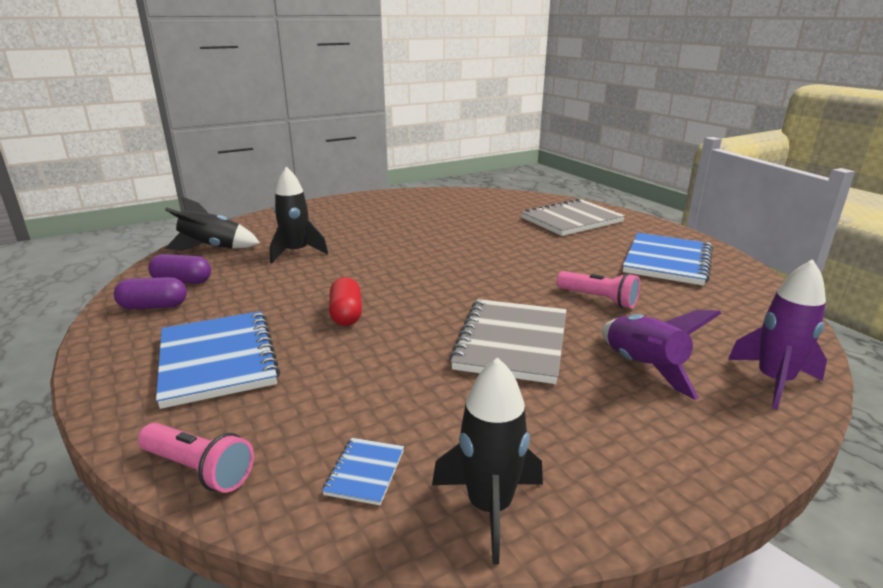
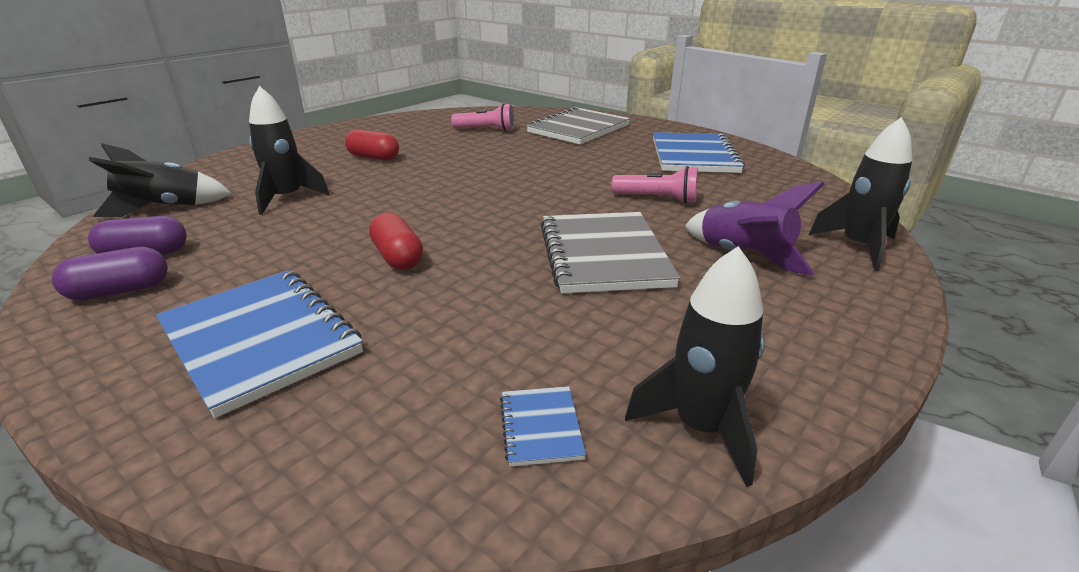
camera: 20 degrees left, 5 degrees up
pink flashlight [138,423,254,493] -> pink flashlight moved to [451,103,514,132]
purple rocket [728,259,827,409] -> black rocket [809,117,912,271]
none -> red capsule [345,129,399,161]

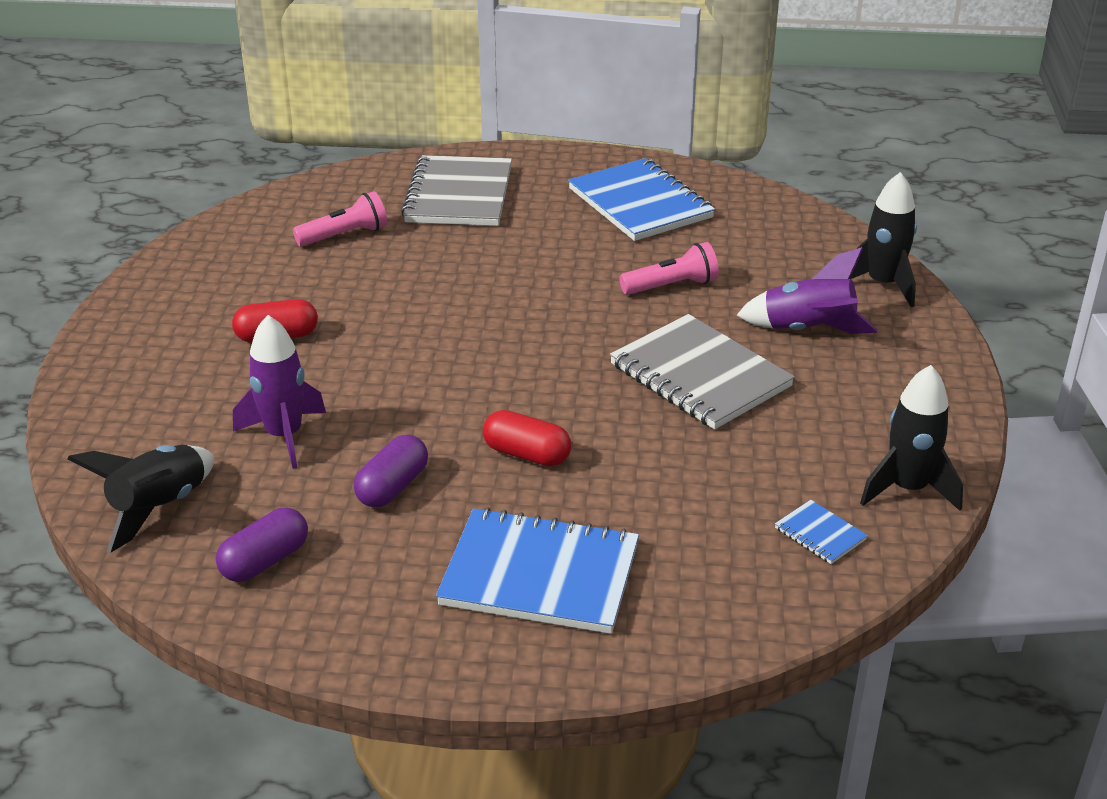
camera: 35 degrees left, 5 degrees up
purple capsule [52,247,168,301] -> purple capsule moved to [354,434,428,508]
black rocket [249,86,330,215] -> purple rocket [233,315,326,469]

